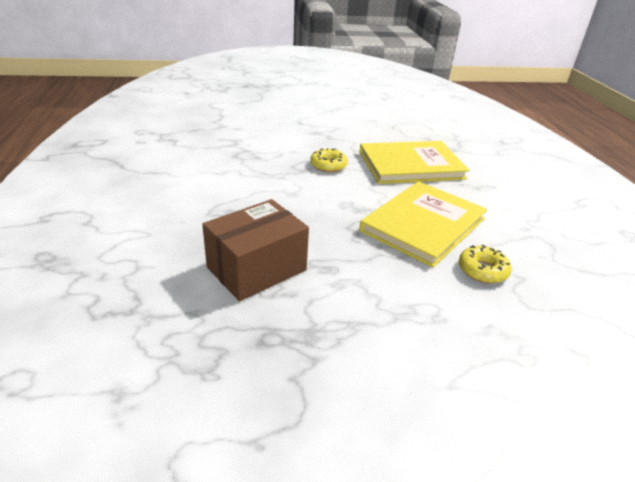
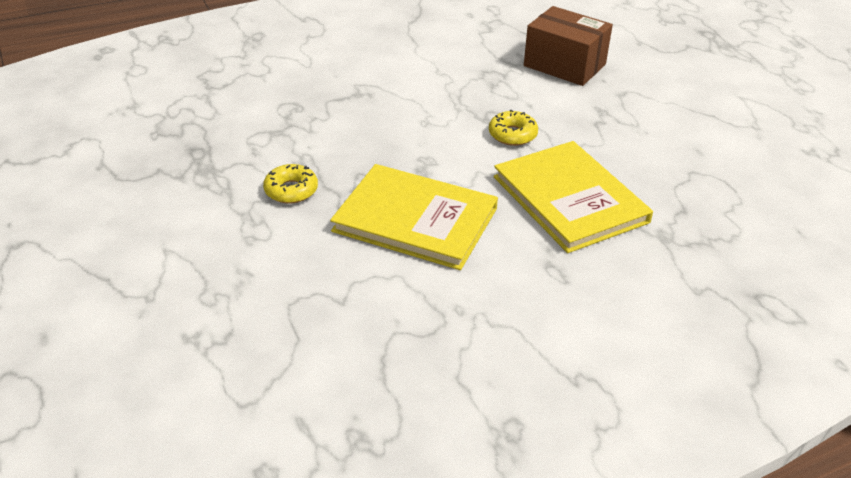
camera: 75 degrees right, 5 degrees up
brown box [202,199,309,301] -> brown box moved to [524,6,613,86]
yellow donut [459,245,512,283] -> yellow donut moved to [263,164,318,204]

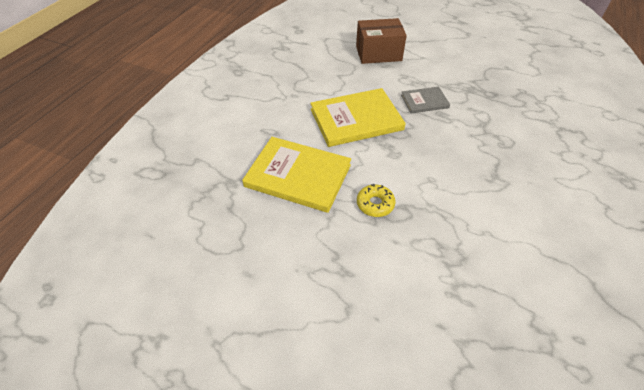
camera: 140 degrees right, 10 degrees up
yellow donut [263,164,318,204] -> grey book [401,87,450,113]
brown box [524,6,613,86] -> brown box moved to [356,18,407,64]

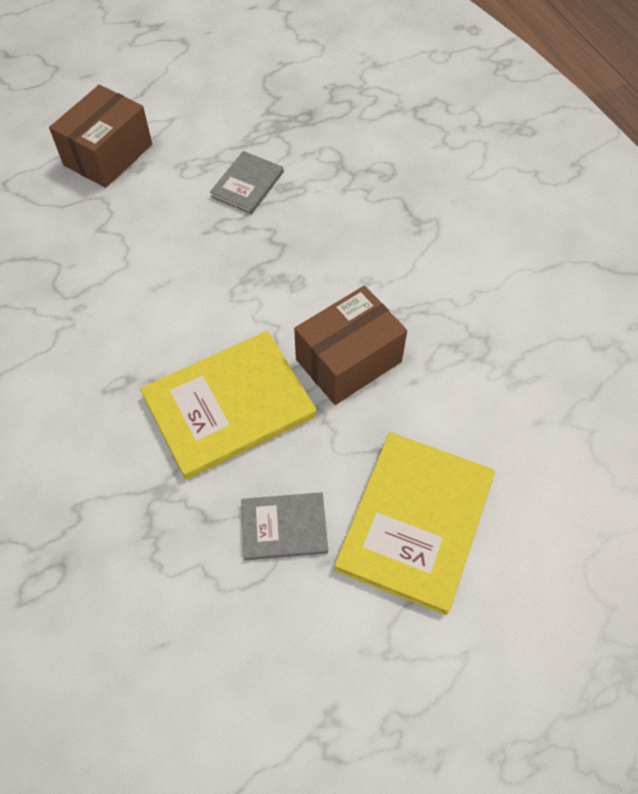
camera: 50 degrees left, 10 degrees up
yellow book [310,88,406,147] -> yellow book moved to [334,432,495,615]
yellow donut [357,184,395,217] -> brown box [294,286,407,405]
none -> grey book [241,492,328,560]

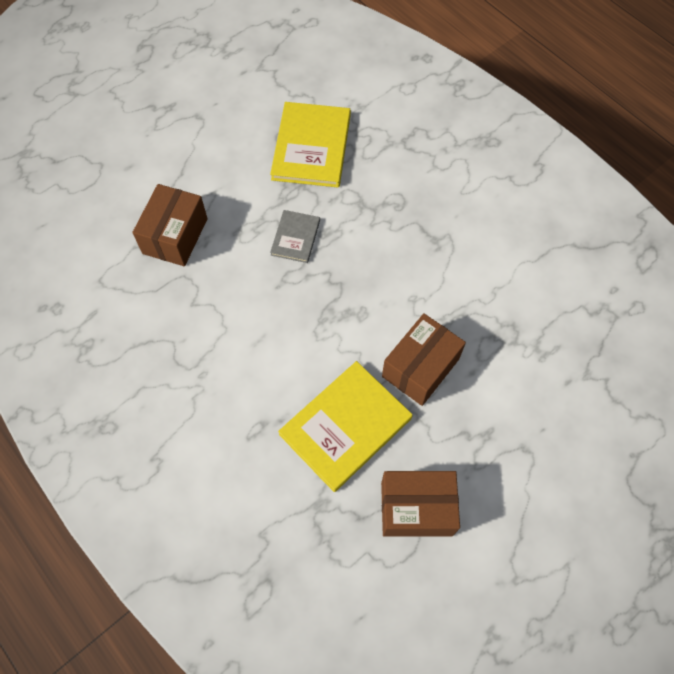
camera: 15 degrees left, 5 degrees up
grey book [241,492,328,560] -> brown box [381,471,460,537]
yellow book [334,432,495,615] -> yellow book moved to [270,102,351,188]

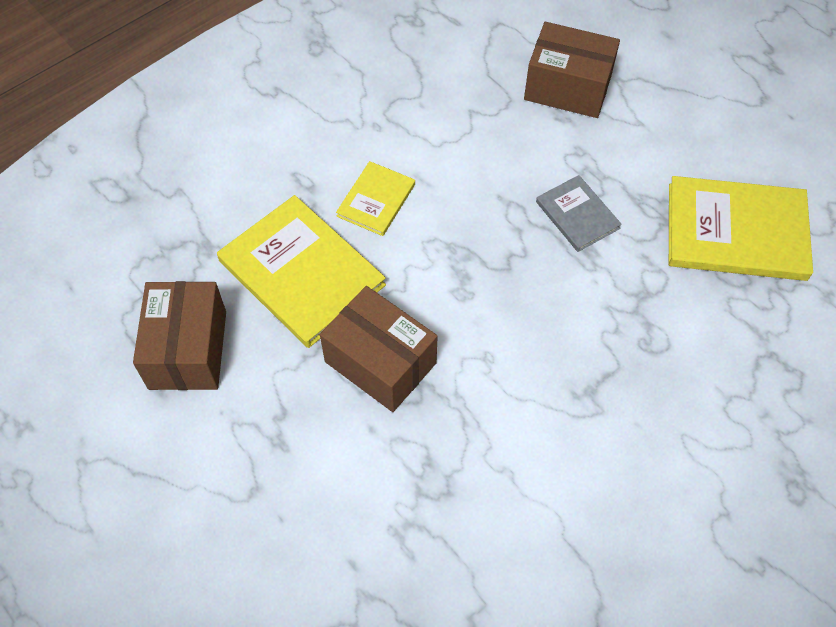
camera: 90 degrees right, 5 degrees down
grey book [270,210,320,263] -> grey book turned 45 degrees clockwise [536,175,622,252]
none -> yellow book [336,161,415,236]

